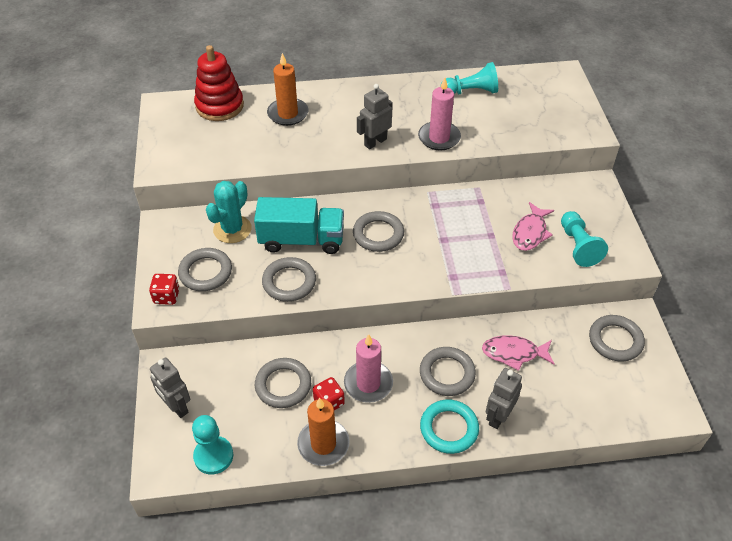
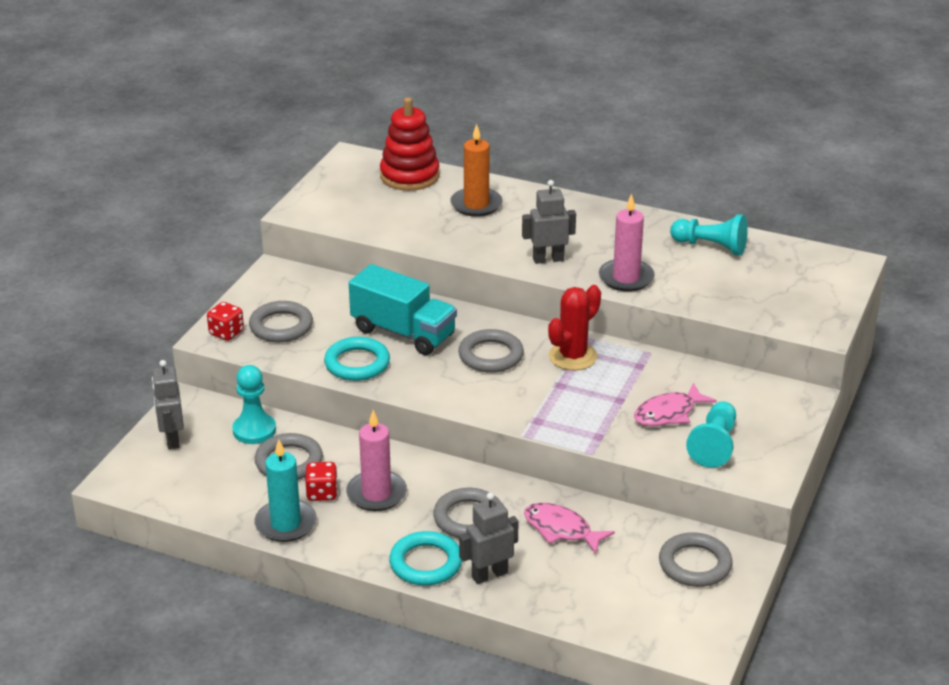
camera: 30 degrees right, 15 degrees down
turquoise pawn [192,415,233,474] -> turquoise pawn moved to [232,365,276,444]
turquoise cactus [206,181,252,243] -> none
grey ring [262,257,316,302] -> turquoise ring [324,337,390,381]
orange candle [297,397,349,466] -> turquoise candle [254,439,317,542]
none -> red cactus [548,285,601,370]

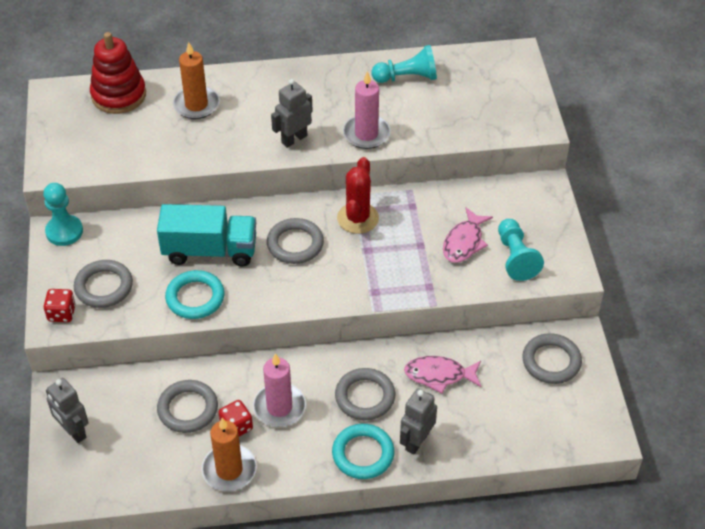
camera: 30 degrees left, 15 degrees up
turquoise pawn [232,365,276,444] -> turquoise pawn moved to [43,183,83,246]
turquoise candle [254,439,317,542] -> orange candle [201,418,257,491]

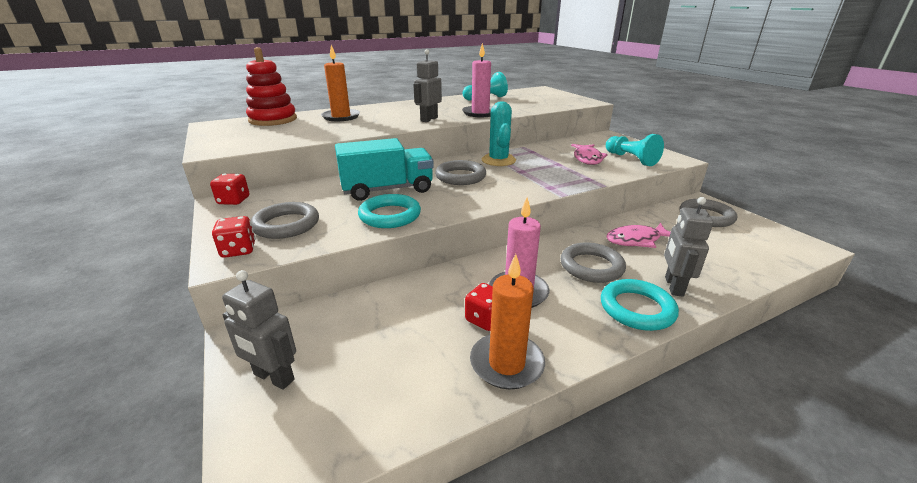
camera: 20 degrees left, 20 degrees down
turquoise pawn [43,183,83,246] -> red dice [210,174,249,205]
grey ring [157,380,218,433] -> none
red cactus [337,157,379,234] -> turquoise cactus [482,101,516,166]

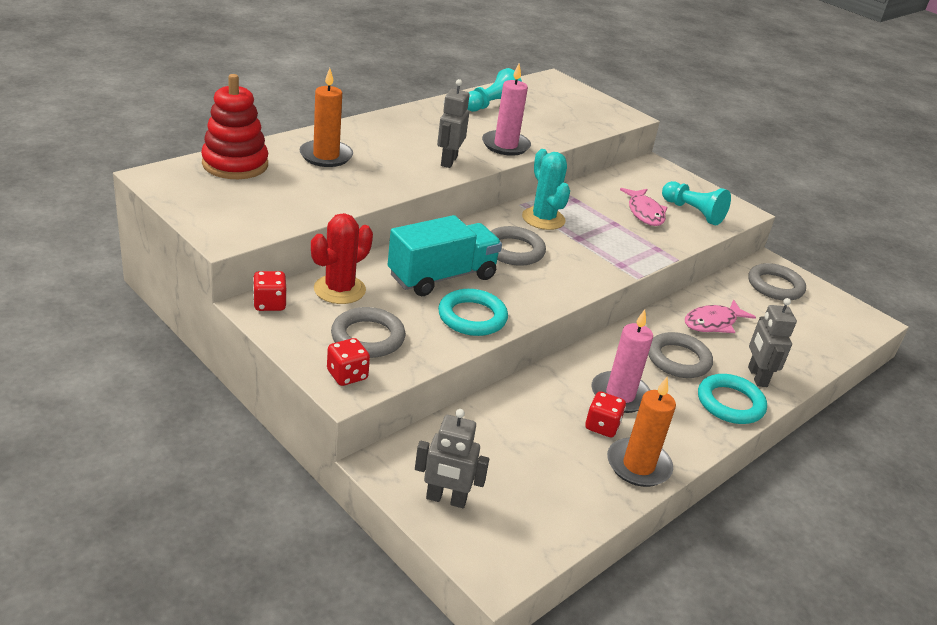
camera: 20 degrees left, 5 degrees up
none -> red cactus [311,213,373,304]

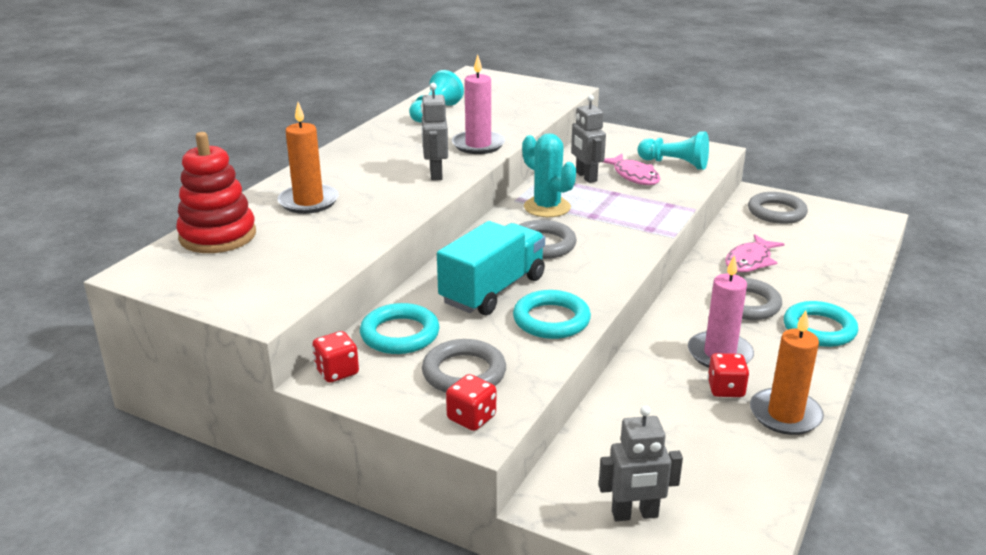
camera: 15 degrees left, 5 degrees down
red cactus [311,213,373,304] -> turquoise ring [360,303,440,354]
grey robot [748,298,797,387] -> grey robot moved to [571,95,606,183]

